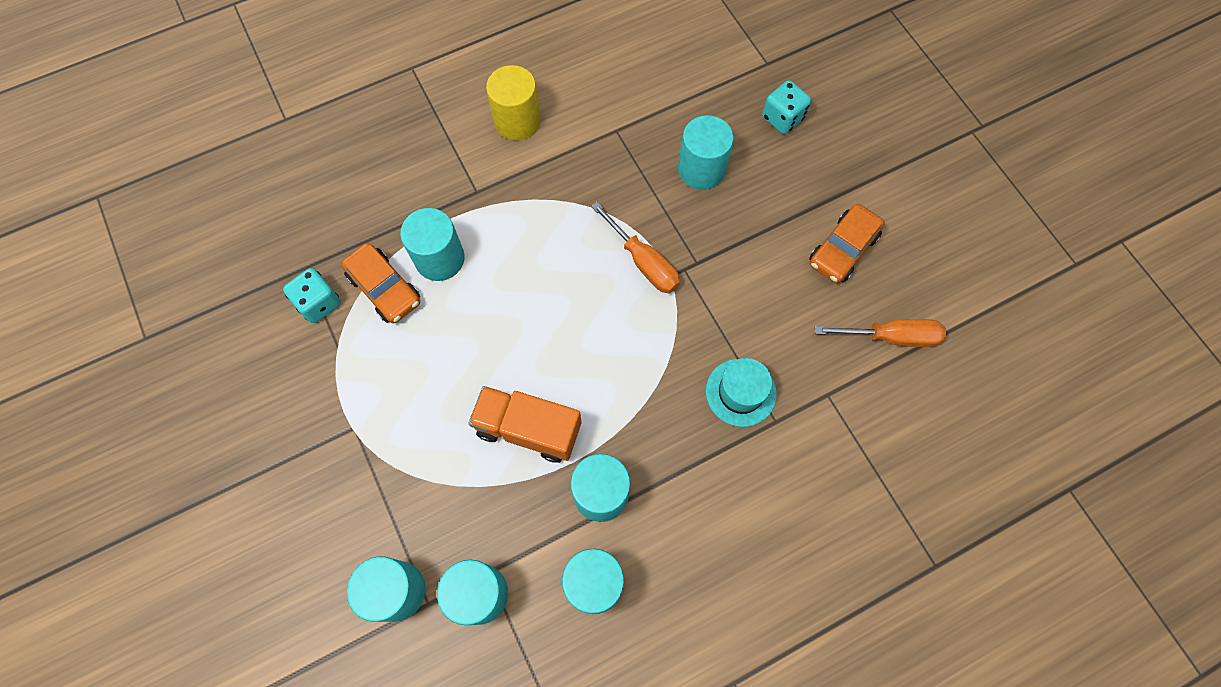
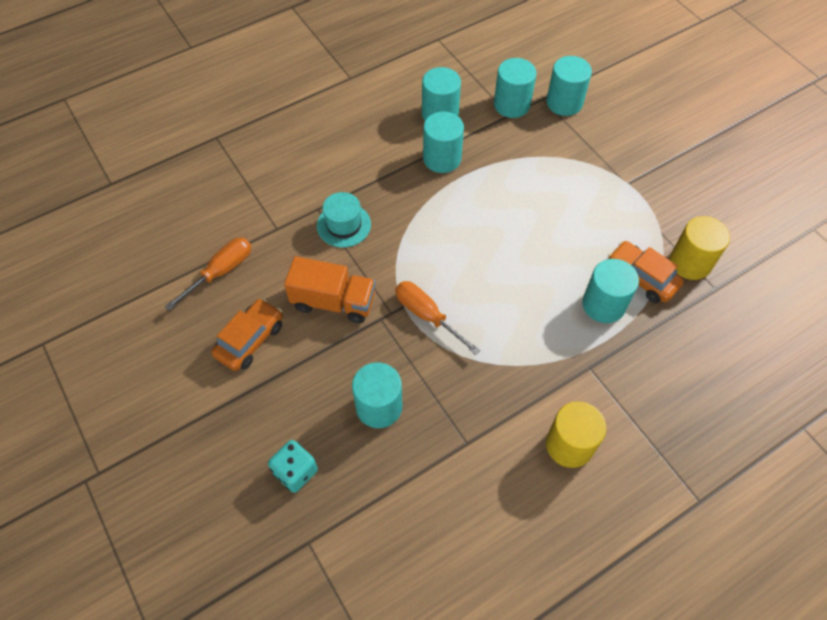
camera: 175 degrees right, 10 degrees down
turquoise dice [283,268,341,323] -> yellow cylinder [670,216,730,280]
orange truck [468,386,582,463] -> orange truck moved to [284,256,376,323]
orange screwdriver [815,319,946,347] -> orange screwdriver turned 135 degrees clockwise [165,238,252,311]

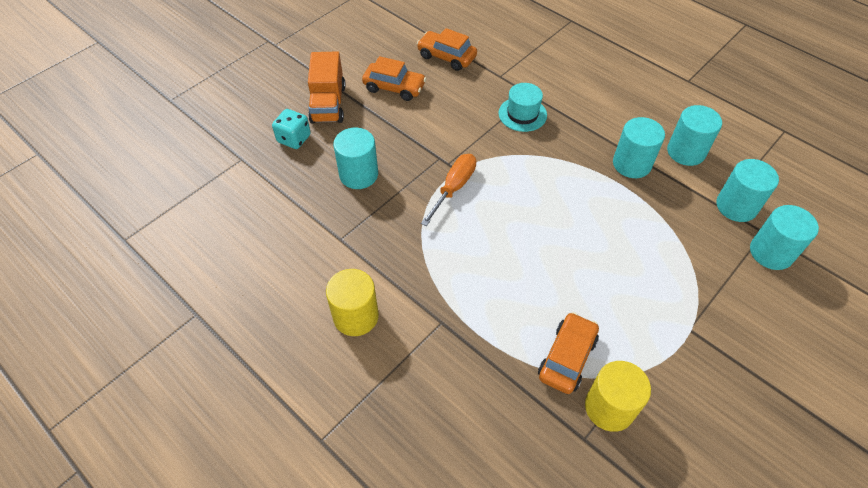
camera: 75 degrees right, 5 degrees down
orange screwdriver [165,238,252,311] -> orange car [417,28,477,71]
orange truck [284,256,376,323] -> orange truck moved to [308,51,346,124]
turquoise cylinder [583,259,639,323] -> none

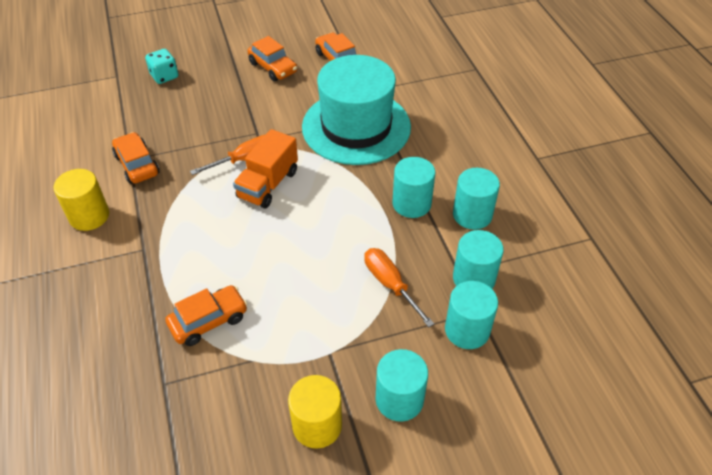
camera: 30 degrees right, 5 degrees down
orange truck [308,51,346,124] -> orange truck moved to [233,129,298,209]
turquoise cylinder [333,128,378,189] -> turquoise cylinder moved to [375,349,428,422]
turquoise hat [498,83,547,132] -> turquoise hat [302,55,411,165], size x2.30
yellow cylinder [585,361,651,432] -> yellow cylinder moved to [288,375,342,449]
none -> orange car [112,132,159,184]
none -> orange screwdriver [364,248,434,327]

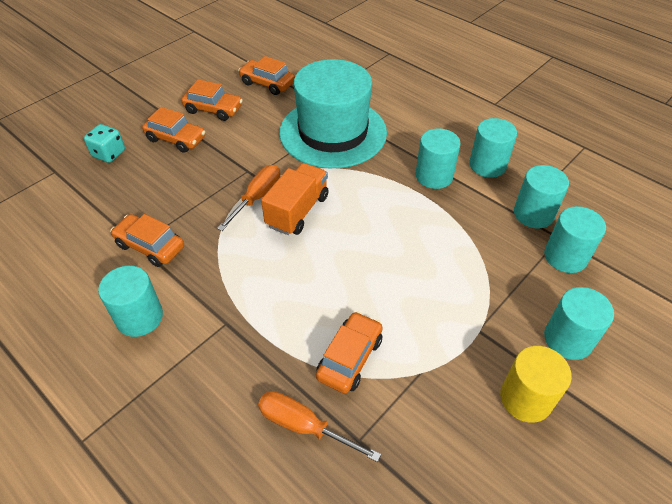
camera: 30 degrees left, 0 degrees up
yellow cylinder [53,169,109,231] -> turquoise cylinder [98,266,163,337]
orange truck [233,129,298,209] -> orange truck turned 150 degrees counterclockwise [261,163,329,235]
orange screwdriver [364,248,434,327] -> orange screwdriver moved to [258,391,381,462]
none -> orange car [142,107,205,153]

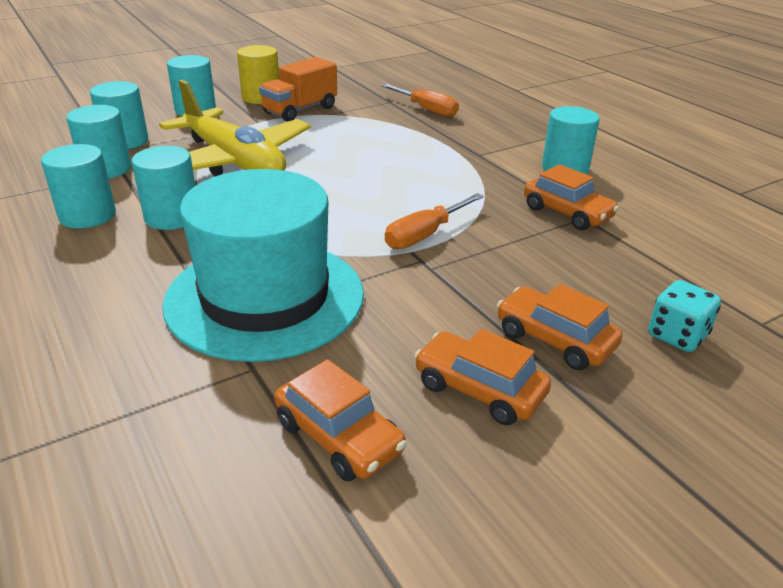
camera: 165 degrees left, 15 degrees down
orange truck [261,163,329,235] -> orange truck moved to [259,57,337,122]
orange car [316,311,383,394] -> none
none -> yellow plane [159,80,310,176]

